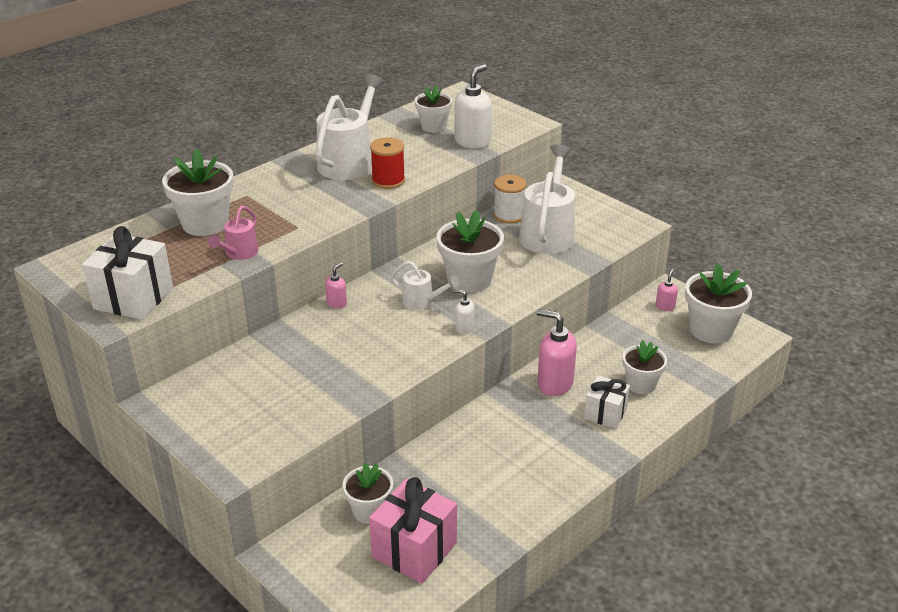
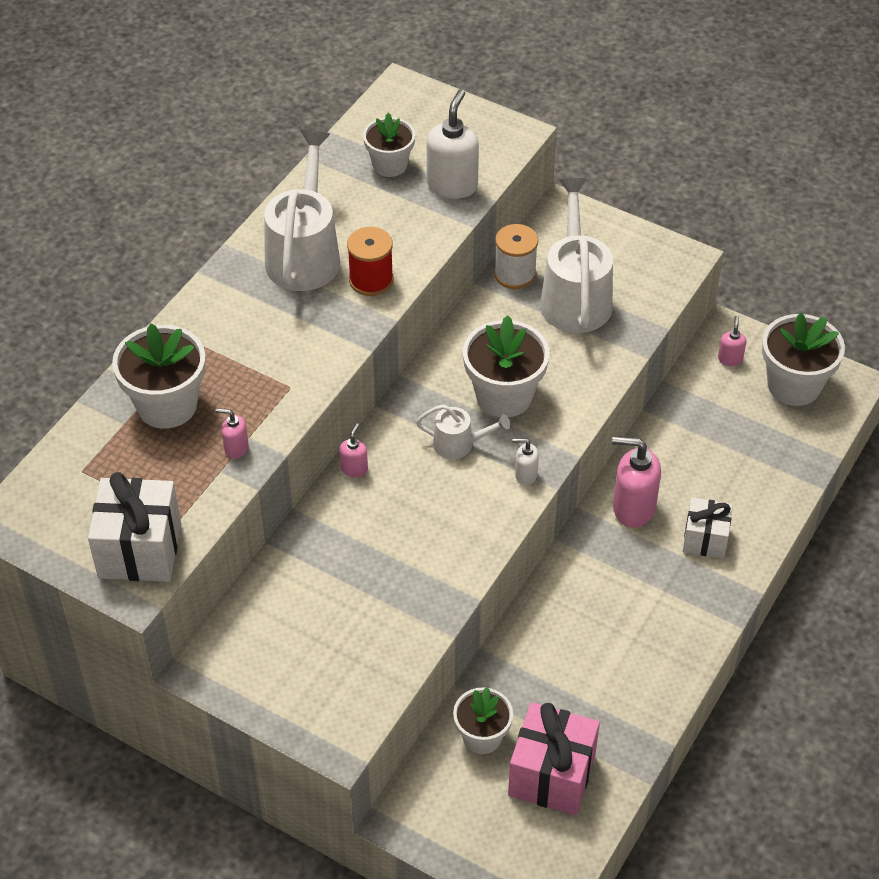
camera: 15 degrees left, 15 degrees up
pink watering can [208,206,259,260] -> pink soap dispenser [216,408,249,459]
white flower pot [623,340,667,394] -> none

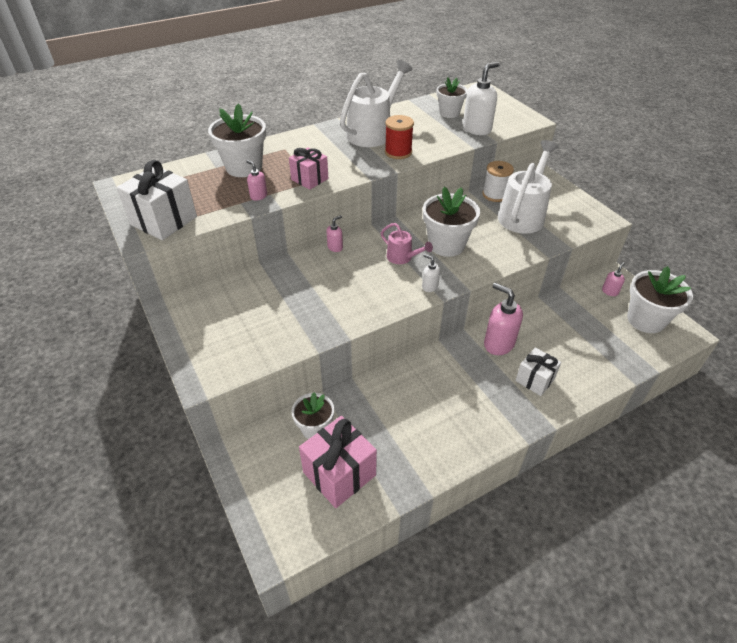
camera: 30 degrees right, 5 degrees down
white watering can [416,405,510,459] -> pink watering can [381,223,433,264]
none -> pink gift [289,147,328,190]

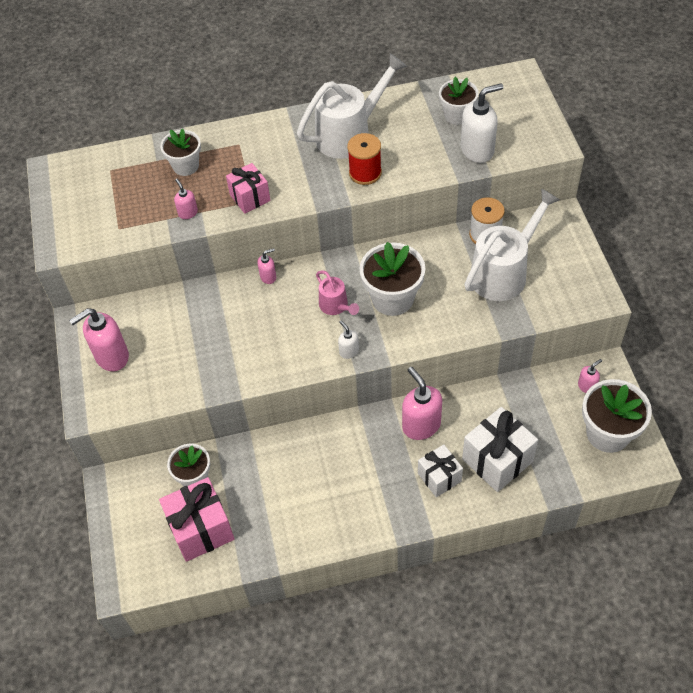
camera: 20 degrees right, 10 degrees up
white gift [116,160,197,240] -> white gift moved to [462,407,538,492]
white flower pot [208,103,266,177] -> white flower pot [160,129,201,176], size x0.64
none -> pink soap dispenser [69,308,129,371]

